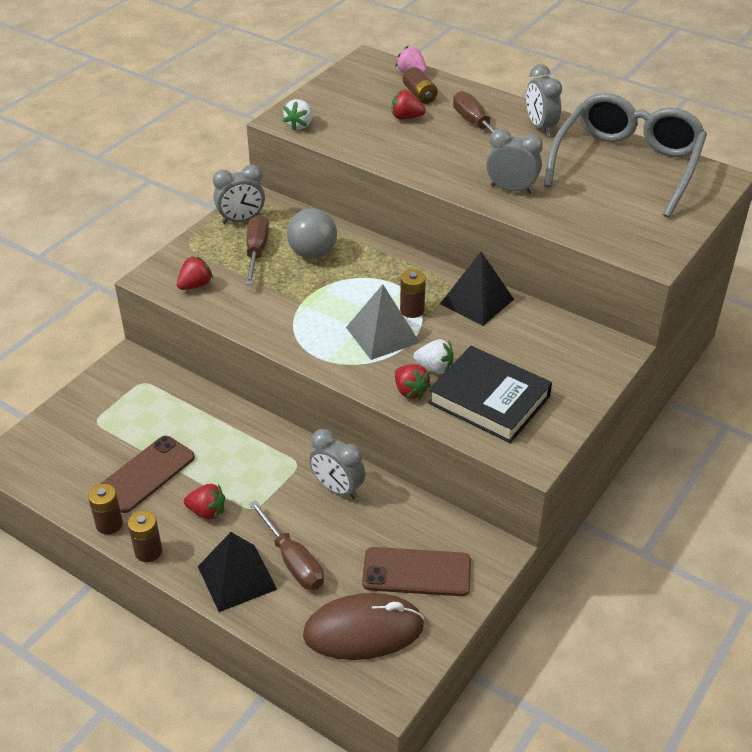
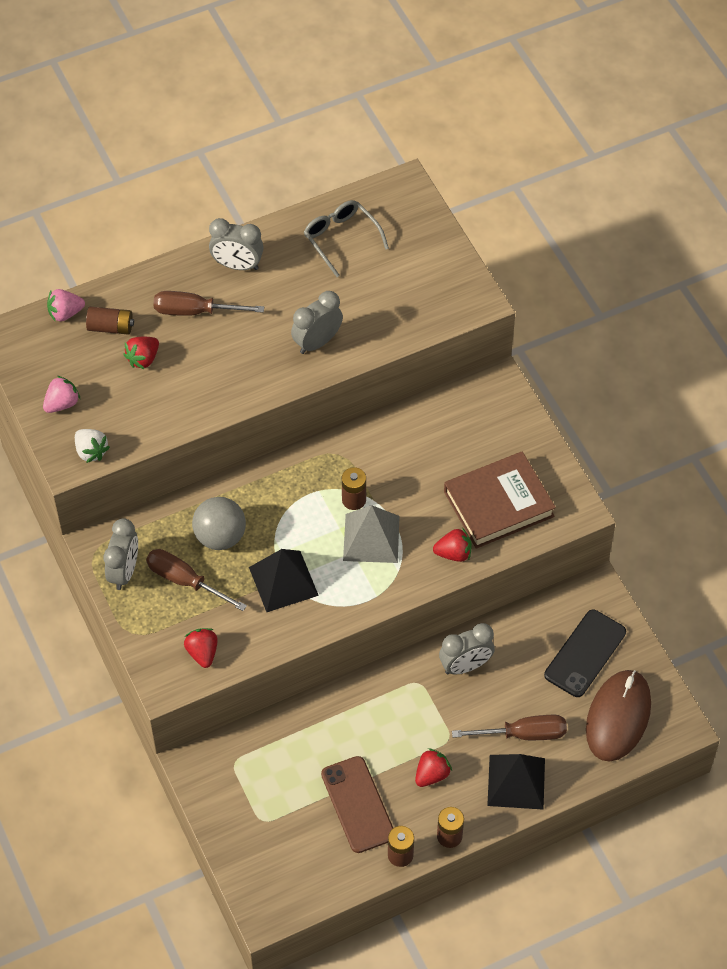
camera: 60 degrees left, 15 degrees up
brown phone [362,547,471,596] -> black phone [544,610,626,697]
white strawberry [413,339,454,374] -> none
black book [428,346,552,443] -> brown book [444,452,556,549]
black pyramid [440,252,514,326] -> black pyramid moved to [249,549,319,612]
grey glasses [544,93,707,218] -> grey glasses [304,200,389,277], size x0.50
none -> pink strawberry [43,376,81,413]

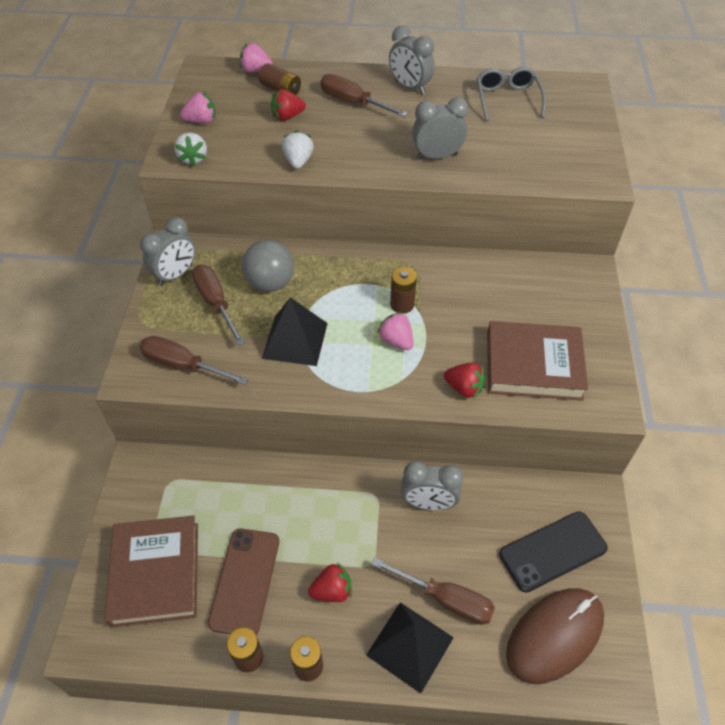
camera: 30 degrees right, 5 degrees down
red strawberry [184,628,218,668] -> brown screwdriver [139,336,249,385]
grey pyramid [343,505,400,563] -> pink strawberry [377,312,413,350]
none -> brown book [104,515,198,628]
none -> white strawberry [282,130,314,169]

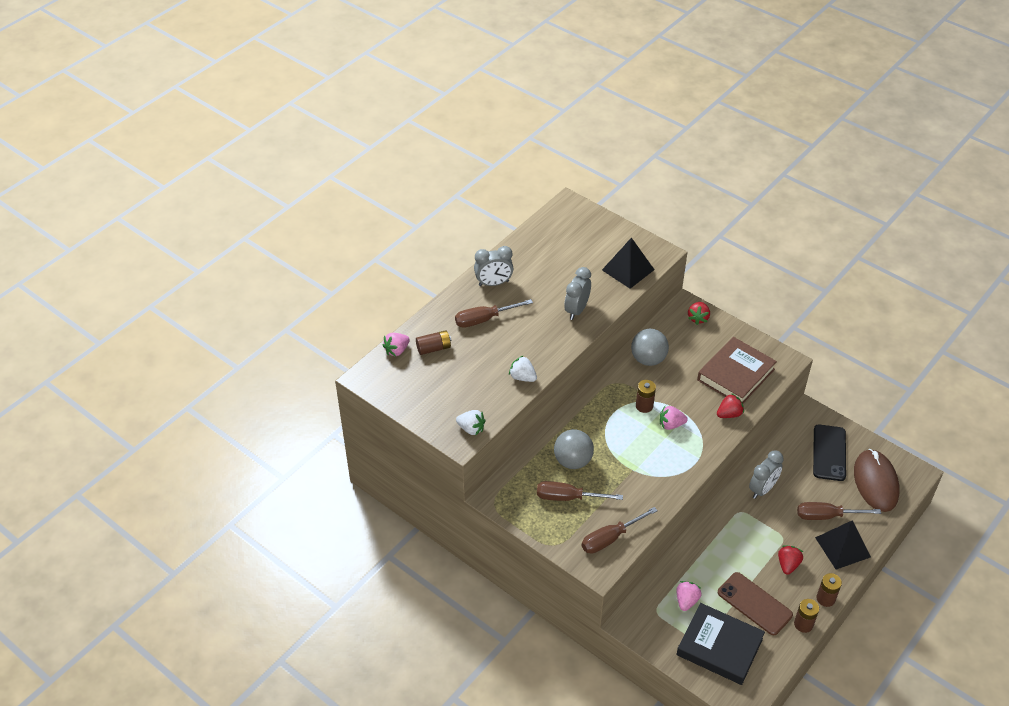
camera: 55 degrees left, 5 degrees down
brown book [104,515,198,628] -> black book [676,603,765,685]
grey clock [140,217,196,286] -> none
pink strawberry [180,92,216,123] -> pink strawberry moved to [676,581,702,611]
black pyramid [262,297,328,366] -> black pyramid moved to [602,237,655,289]
red strawberry [271,89,306,121] -> red strawberry moved to [688,302,710,325]
brown screwdriver [372,558,495,625] -> brown screwdriver turned 150 degrees counterclockwise [797,502,881,520]
grey glasses [477,67,546,121] -> none
none -> grey ball [631,329,669,366]

